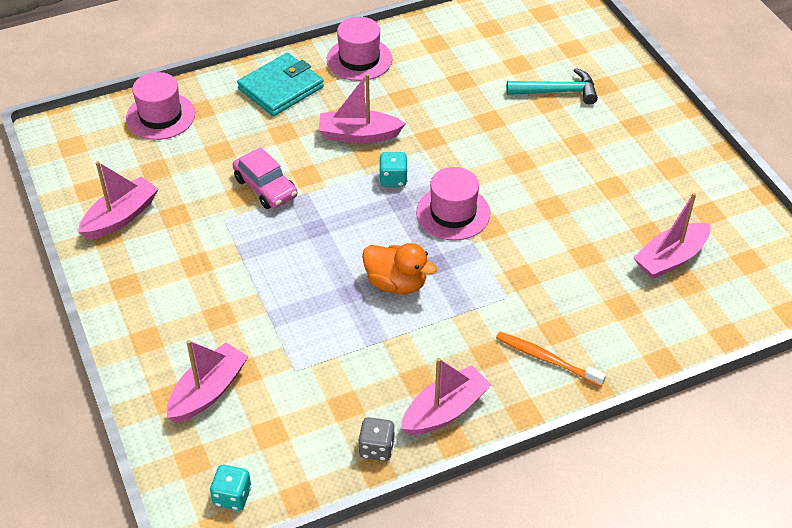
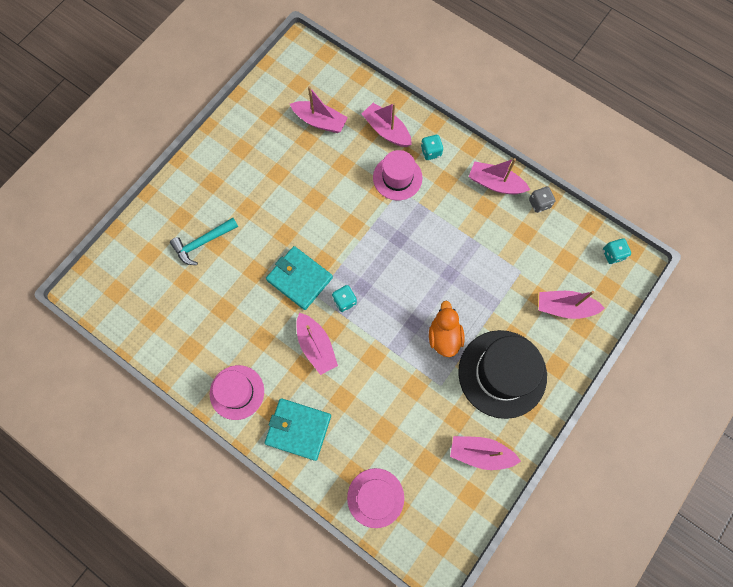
camera: 120 degrees left, 25 degrees up
pink car [233,147,297,209] -> none
orange duck [362,243,437,294] -> orange duck moved to [429,301,465,357]
pink hat [416,167,490,241] -> pink hat moved to [373,150,422,200]
orange toothbrush [496,332,606,386] -> turquoise dice [421,135,443,160]
turquoise hammer [507,68,598,104] -> turquoise hammer turned 90 degrees counterclockwise [170,218,238,265]
none -> turquoise wallet [266,246,333,310]
none -> pink boat [362,103,412,147]
none -> black hat [458,330,547,419]

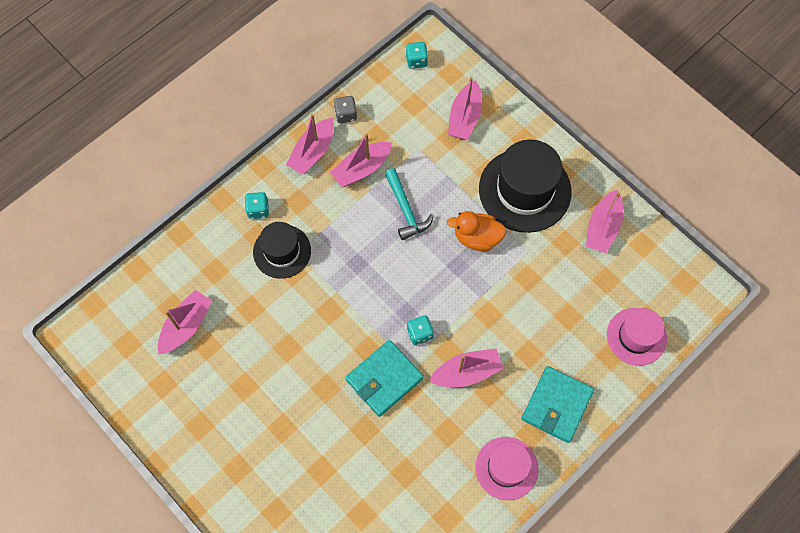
camera: 80 degrees left, 5 degrees down
turquoise hammer [170,218,238,265] -> turquoise hammer moved to [385,168,434,240]
pink boat [362,103,412,147] -> pink boat moved to [330,133,392,187]
pink hat [373,150,422,200] -> black hat [253,222,311,279]

